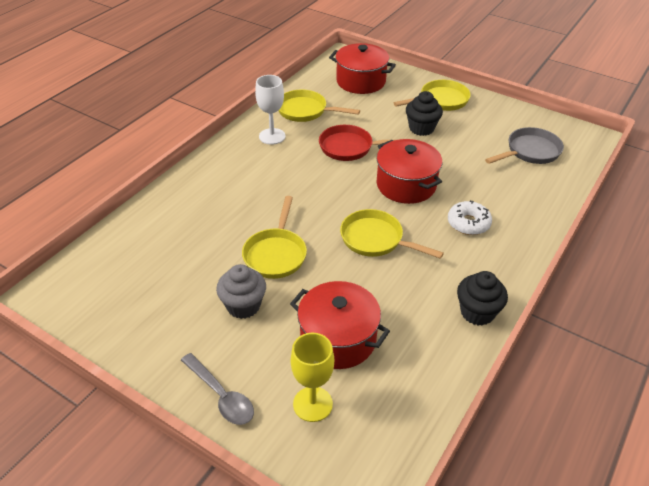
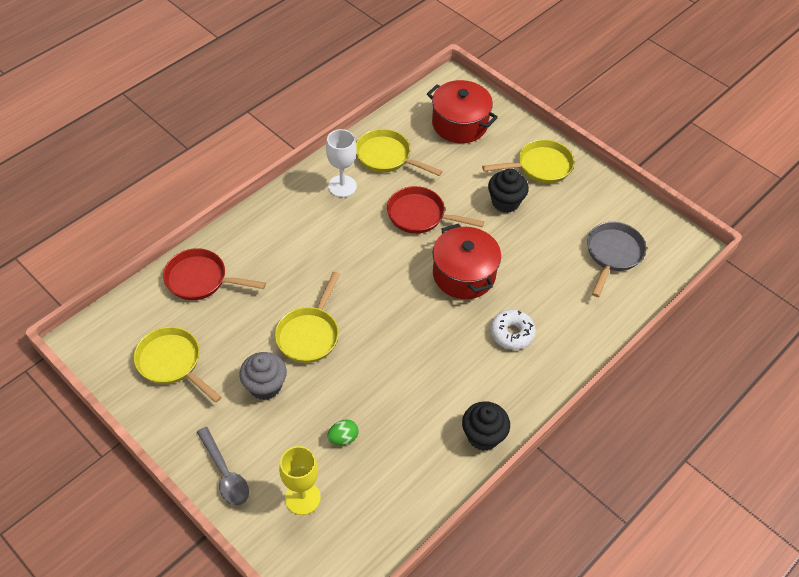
camera: 10 degrees right, 10 degrees up
red pot [290,281,390,369] -> green egg [327,419,359,445]
yellow pan [340,209,444,259] -> yellow pan moved to [134,327,222,403]
grey pan [485,127,564,164] -> grey pan turned 45 degrees counterclockwise [587,222,646,297]
none -> red pan [163,248,266,300]

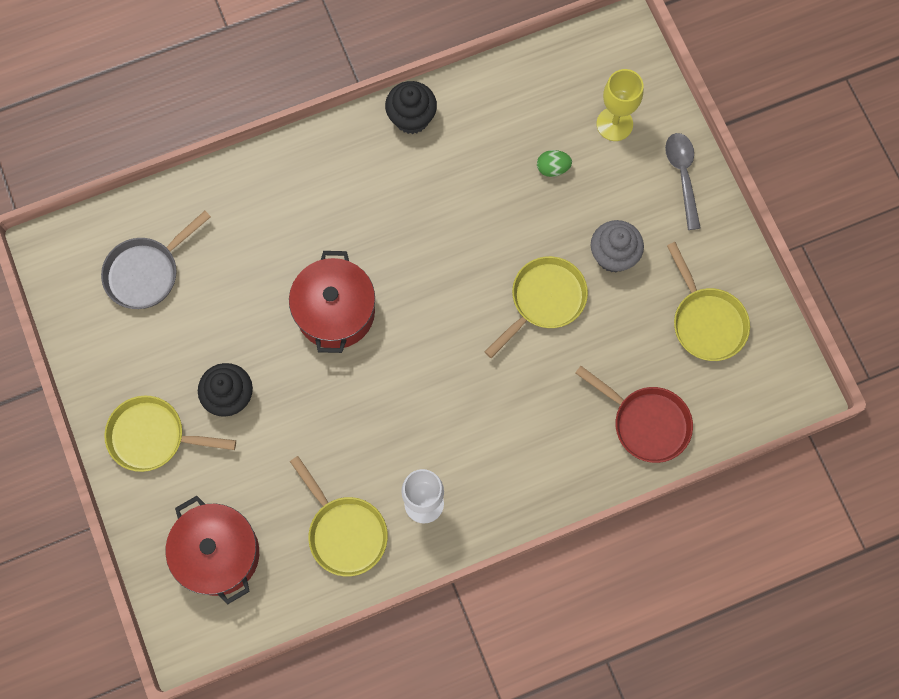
camera: 155 degrees left, 20 degrees up
red pan [387,186,484,234] -> none
white donut [490,310,536,350] -> none

